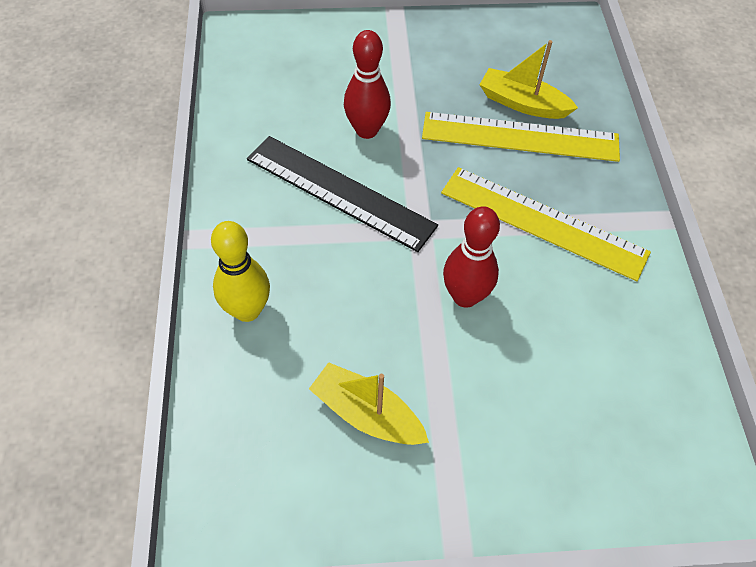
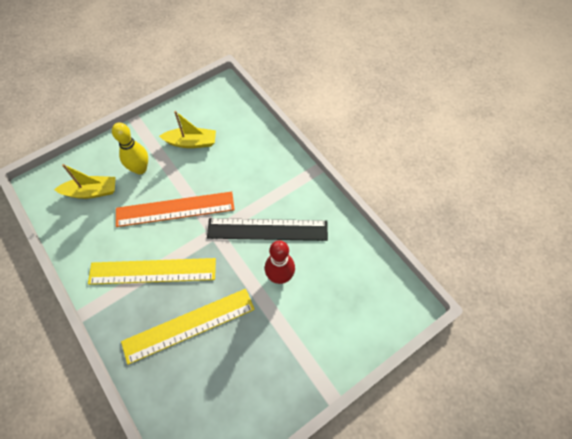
camera: 150 degrees right, 5 degrees up
yellow bowling pin [211,221,270,322] -> yellow bowling pin moved to [112,123,148,174]
red bowling pin [443,206,500,308] -> orange ruler [116,191,235,227]
yellow boat [479,40,578,119] -> yellow boat moved to [54,164,116,199]

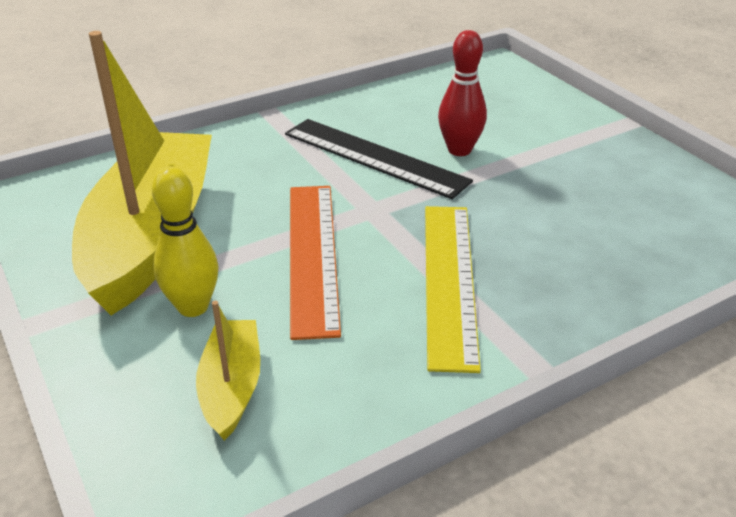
camera: 85 degrees left, 25 degrees down
yellow ruler [121,289,255,365] -> none
yellow boat [159,111,216,148] -> yellow boat [72,31,212,315], size x2.20
black ruler [207,218,328,241] -> black ruler turned 60 degrees counterclockwise [285,119,473,199]

